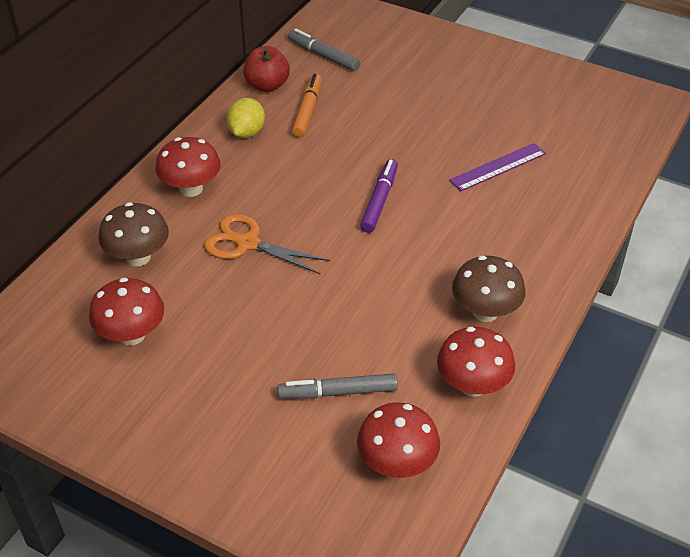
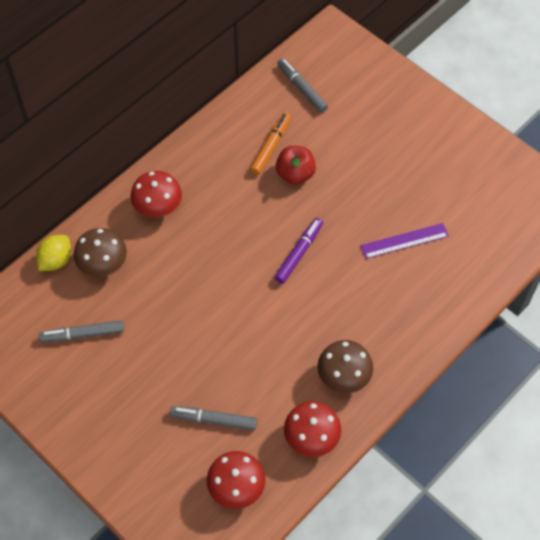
camera: 15 degrees right, 15 degrees up
red mushroom [89,277,165,345] -> grey marker [39,320,124,343]
orange scissors [204,214,330,274] -> none
yellow lemon [226,98,265,138] -> yellow lemon moved to [36,235,71,271]
red apple [243,46,290,92] -> red apple moved to [276,146,316,185]

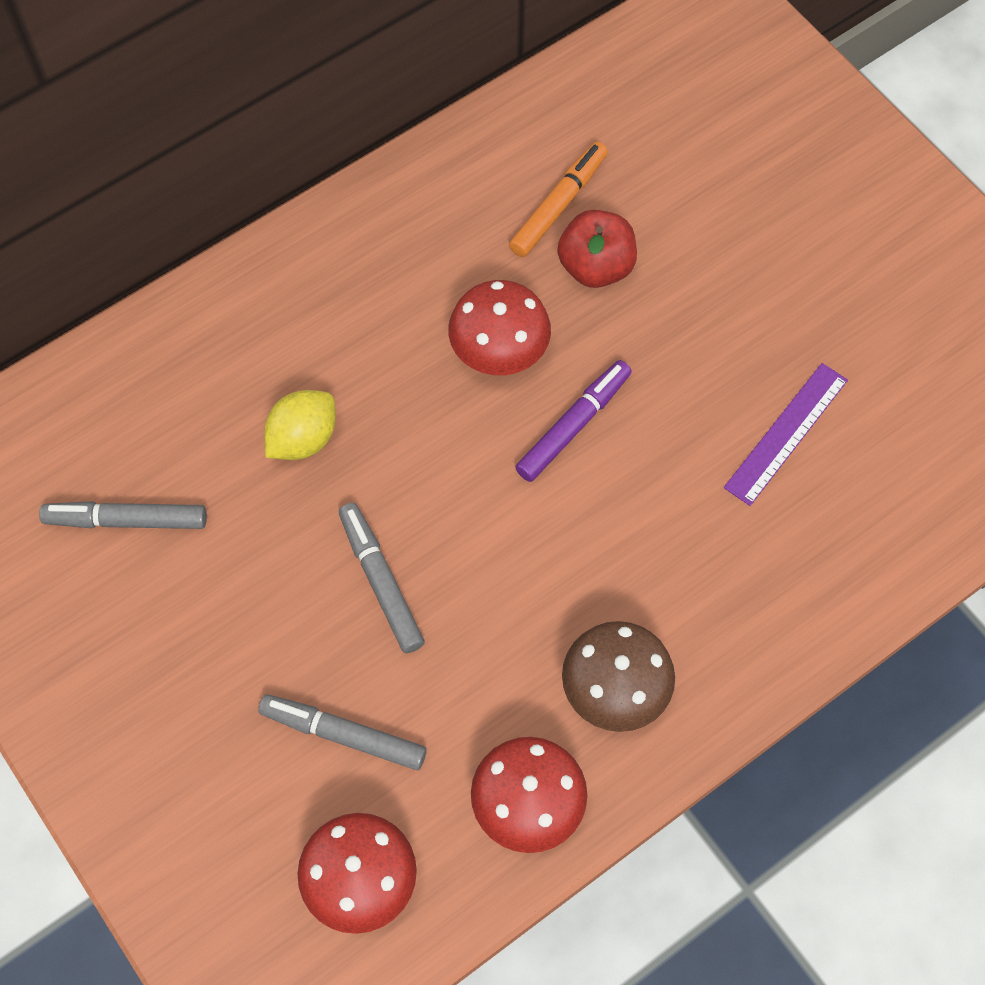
camera: 10 degrees right, 5 degrees up
yellow lemon [36,235,71,271] -> yellow lemon moved to [264,390,336,460]
brown mushroom [74,228,127,277] -> none
red mushroom [130,171,182,217] -> red mushroom moved to [448,280,551,375]
grey marker [277,58,328,113] -> grey marker moved to [339,503,425,653]
purple ruler [361,223,449,259] -> purple ruler turned 45 degrees counterclockwise [724,363,848,506]

